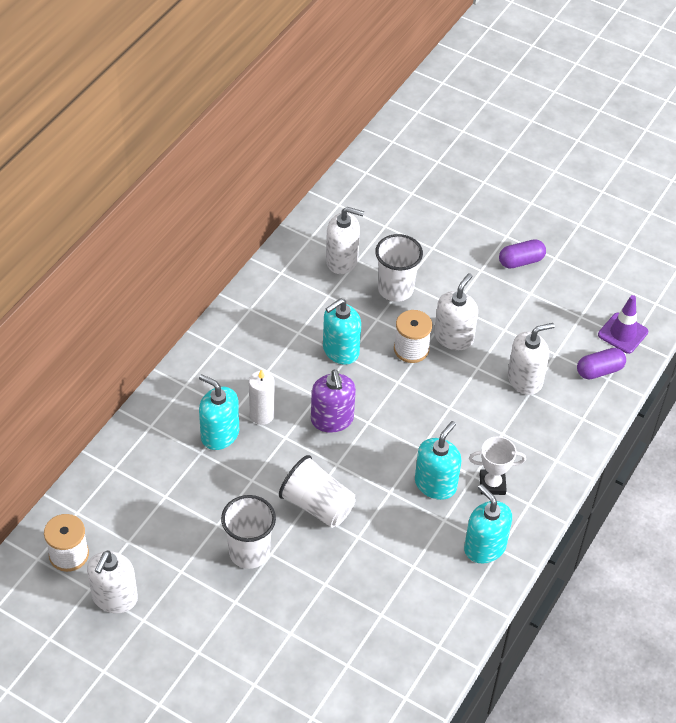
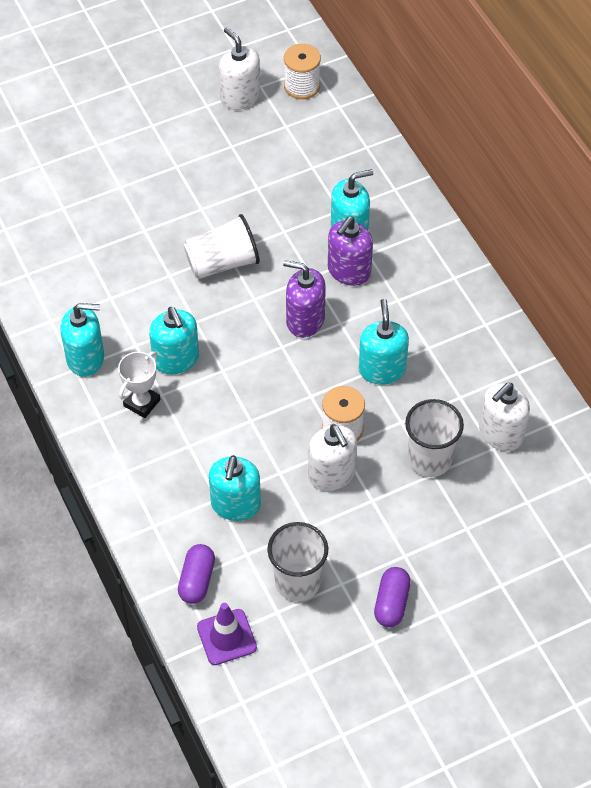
camera: 125 degrees right, 5 degrees up
white cup [221,495,276,569] -> white cup moved to [267,522,328,602]
white candle [249,369,275,425] -> purple soap dispenser [328,216,373,286]
white soap dispenser [508,323,555,395] -> turquoise soap dispenser [209,455,261,521]

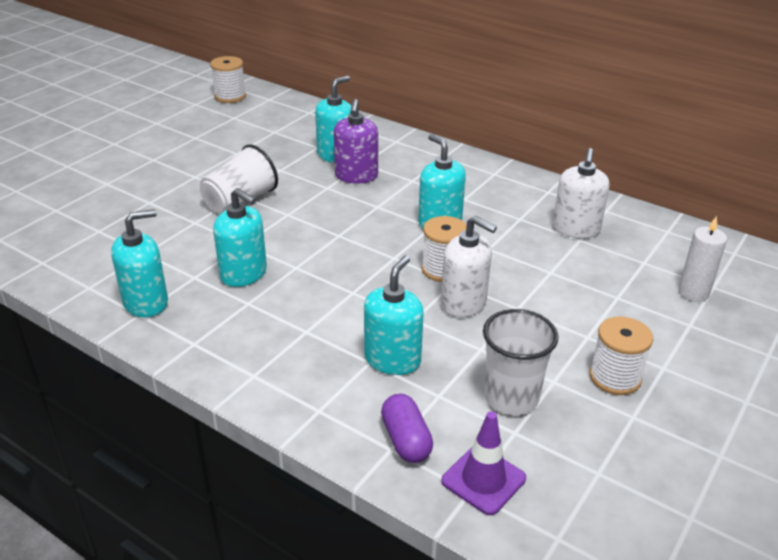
camera: 30 degrees left, 20 degrees down
white trophy [118,351,161,418] -> none
turquoise soap dispenser [209,455,261,521] -> turquoise soap dispenser turned 135 degrees counterclockwise [364,255,423,375]
white soap dispenser [219,27,260,110] -> none
purple soap dispenser [283,260,326,338] -> none
purple capsule [374,567,411,627] -> white spool [590,316,653,395]
white cup [405,399,464,477] -> none
none -> white candle [678,216,727,302]

